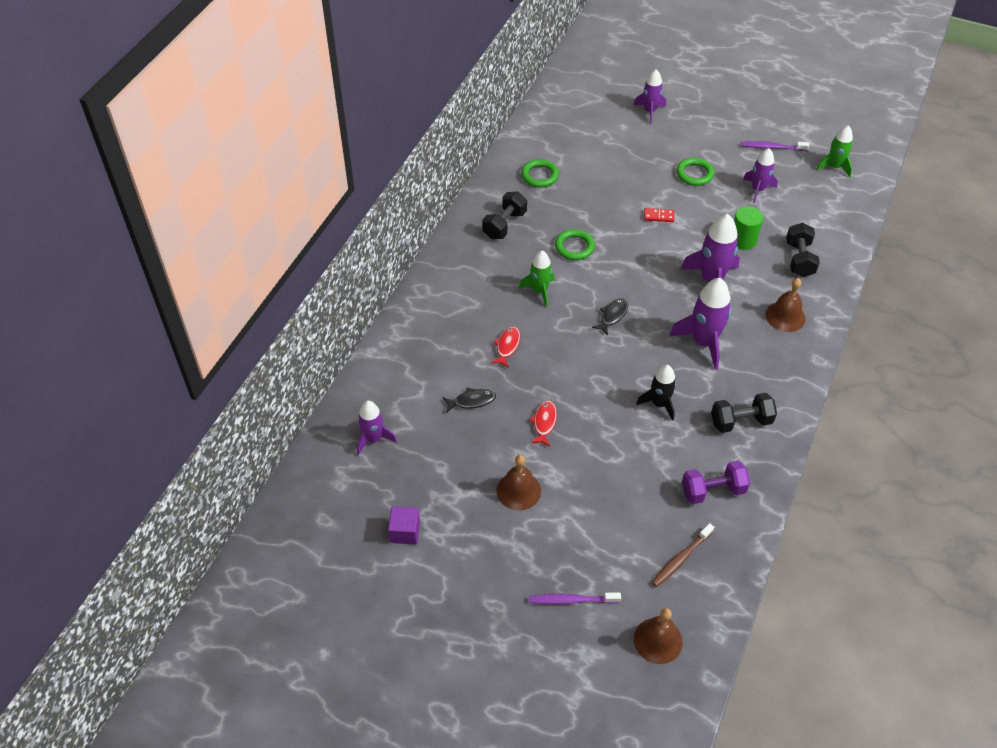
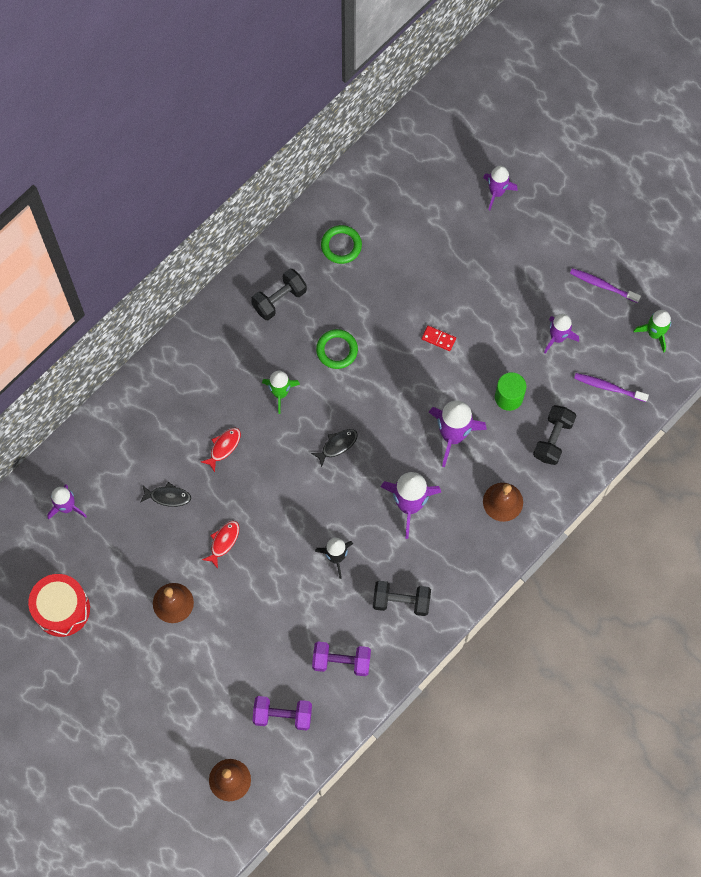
camera: 20 degrees right, 20 degrees up
purple cube [388,506,420,545] -> red drum [28,574,90,637]
purple toothbrush [529,593,621,605] -> purple toothbrush moved to [574,373,649,402]
brown toothbrush [652,523,714,587] -> purple dumbbell [253,696,312,731]
green ring [676,158,714,186] -> none

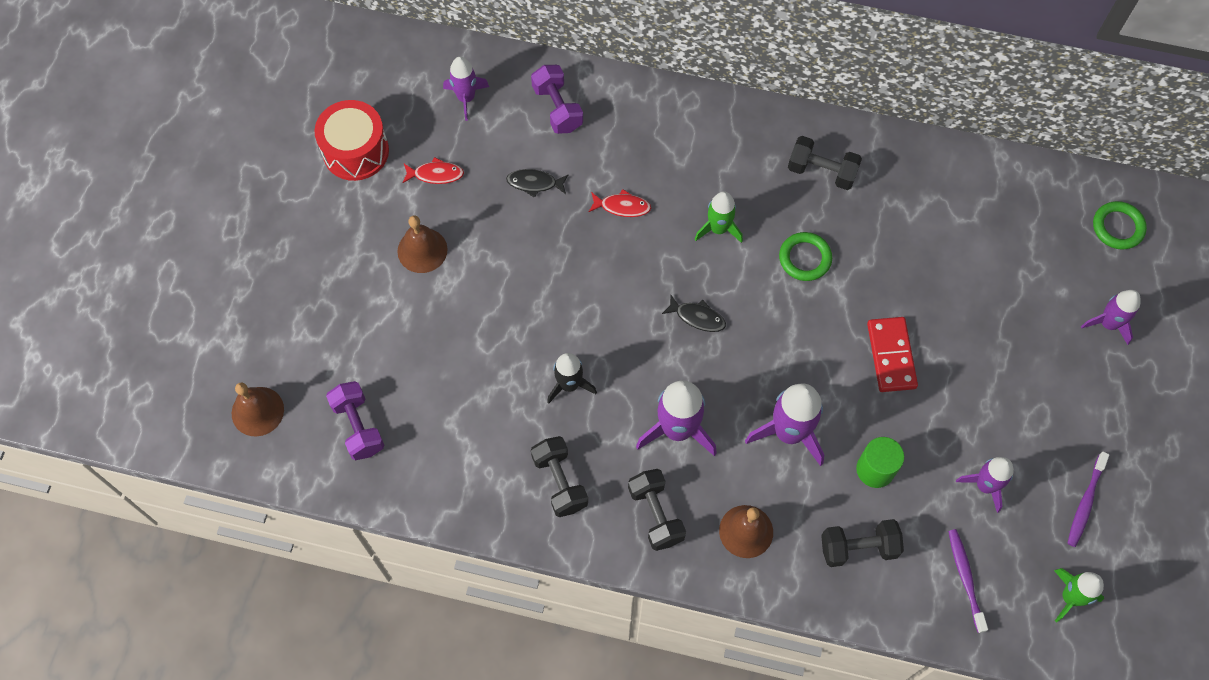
camera: 60 degrees right, 5 degrees down
black fish [140,482,191,507] -> black fish turned 120 degrees clockwise [506,169,569,198]
red fish [202,521,239,569] -> red fish moved to [402,157,464,184]
purple dumbbell [312,642,371,676] -> purple dumbbell moved to [531,65,583,134]
green ring [321,225,362,264] -> green ring moved to [1093,201,1147,250]
red domino [422,326,456,351] -> red domino [867,317,918,392], size x1.83
purple toothbrush [570,268,641,303] -> purple toothbrush turned 150 degrees counterclockwise [1067,452,1110,547]
none -> black dumbbell [628,469,686,551]

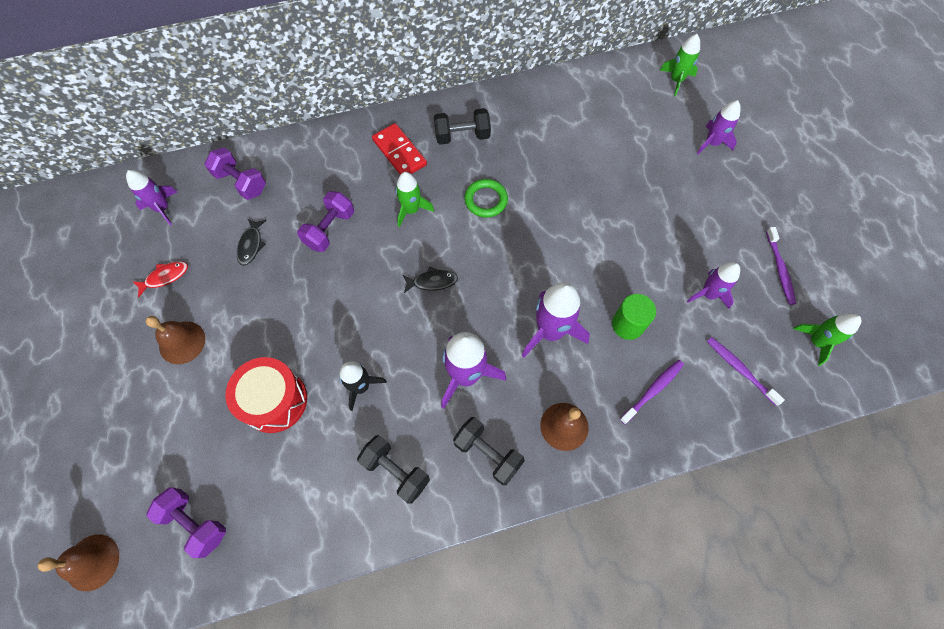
camera: 30 degrees left, 0 degrees up
red drum [314,100,389,181] -> red drum moved to [225,357,307,433]
black fish [506,169,569,198] -> black fish turned 60 degrees counterclockwise [237,218,266,266]
red fish [589,189,651,217] -> purple dumbbell [297,191,354,252]
black dumbbell [821,519,904,567] -> purple toothbrush [620,360,684,424]
red domino [867,317,918,392] -> red domino moved to [372,123,427,175]
green ring [1093,201,1147,250] -> green rocket [659,34,700,96]

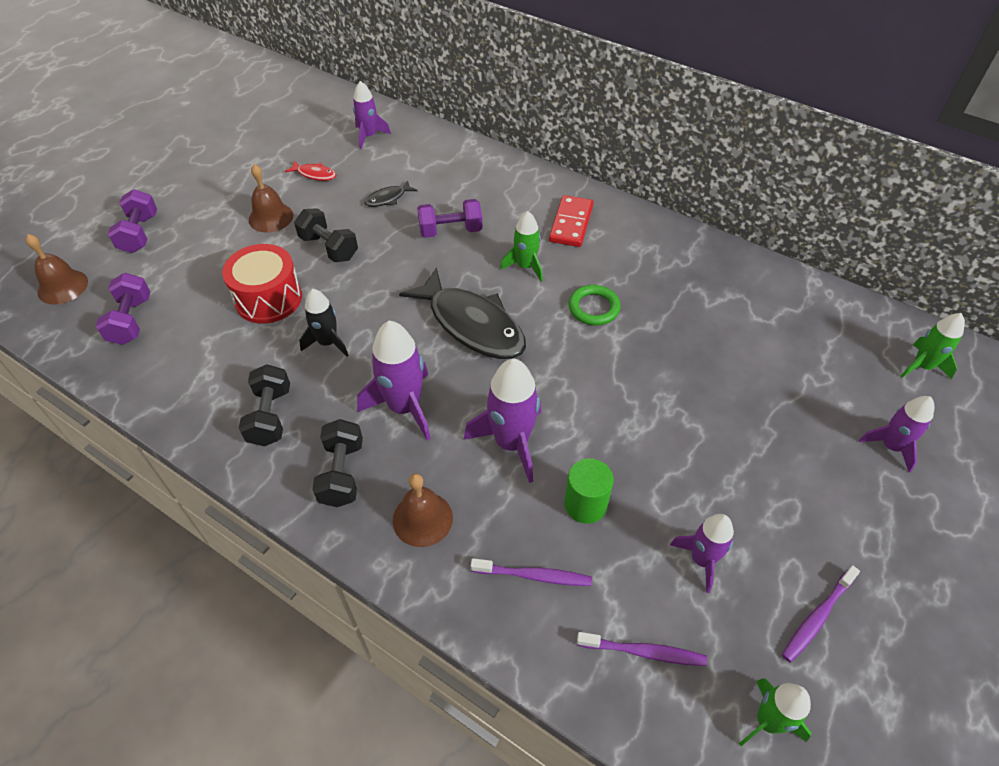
camera: 50 degrees right, 15 degrees down
purple dumbbell [205,148,266,200] -> purple dumbbell moved to [108,189,157,253]
black fish [403,266,458,293] -> black fish [399,267,526,359], size x2.32
black dumbbell [434,108,491,145] -> black dumbbell moved to [294,208,358,262]
purple toothbrush [707,337,785,406] -> purple toothbrush turned 90 degrees clockwise [577,632,707,666]

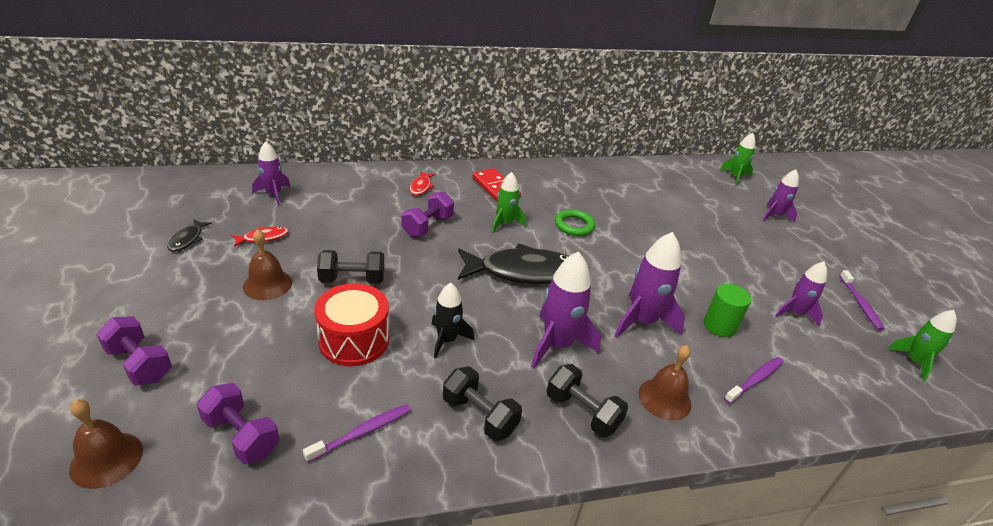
camera: 50 degrees left, 15 degrees down
black fish [365,180,418,207] -> black fish moved to [167,219,212,252]
purple toothbrush [577,632,707,666] -> purple toothbrush moved to [303,404,411,463]
none -> red fish [410,171,435,195]

